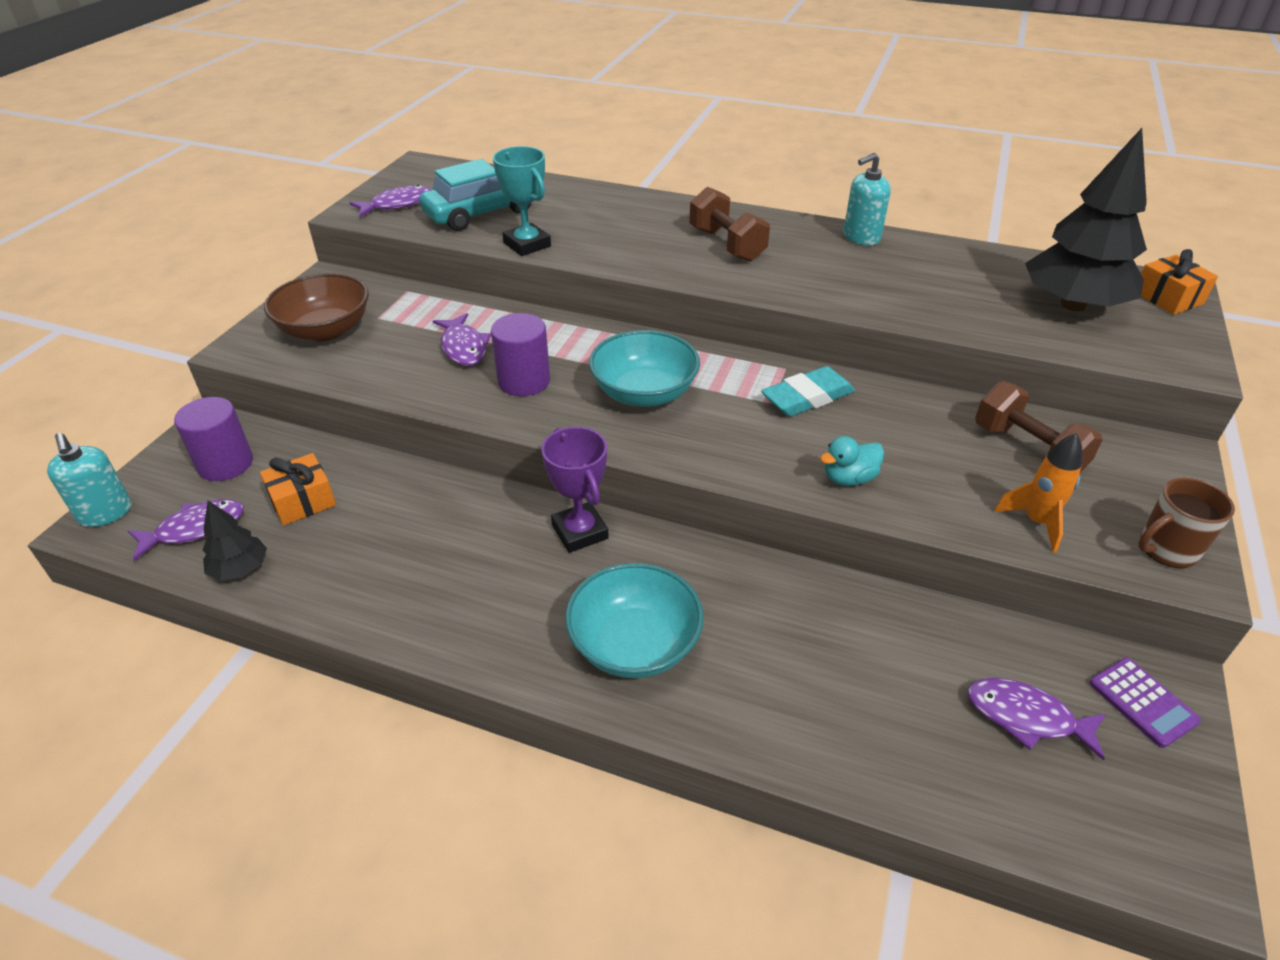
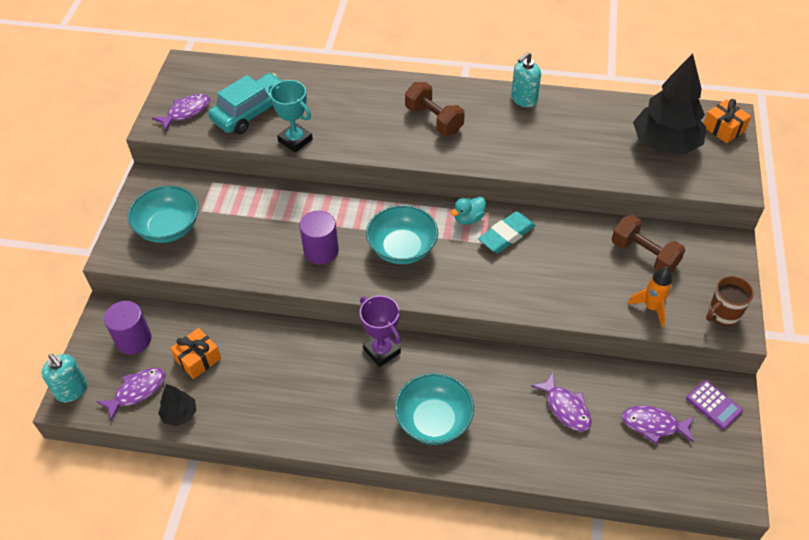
camera: 10 degrees left, 10 degrees up
brown bowl [264,273,369,341] -> turquoise bowl [127,186,199,243]
purple fish [433,313,491,366] -> purple fish moved to [531,372,592,432]
turquoise duck [820,436,884,486] -> turquoise duck moved to [451,197,486,225]

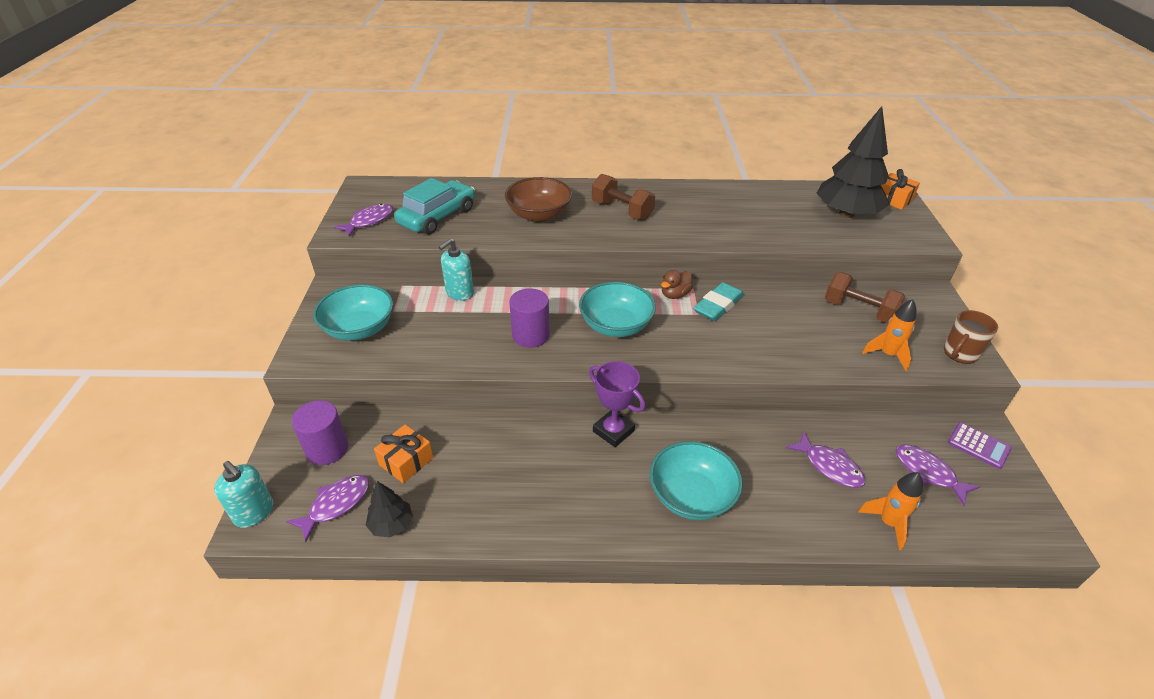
camera: 10 degrees left, 10 degrees down
turquoise trophy [269,80,313,153] -> none
turquoise duck [451,197,486,225] -> brown duck [661,270,693,299]
turquoise soap dispenser [511,52,541,107] -> turquoise soap dispenser moved to [439,238,474,301]
purple fish [622,406,695,444] -> purple fish turned 45 degrees clockwise [896,445,980,506]
none -> brown bowl [505,177,572,222]
none -> orange rocket [858,472,923,550]

